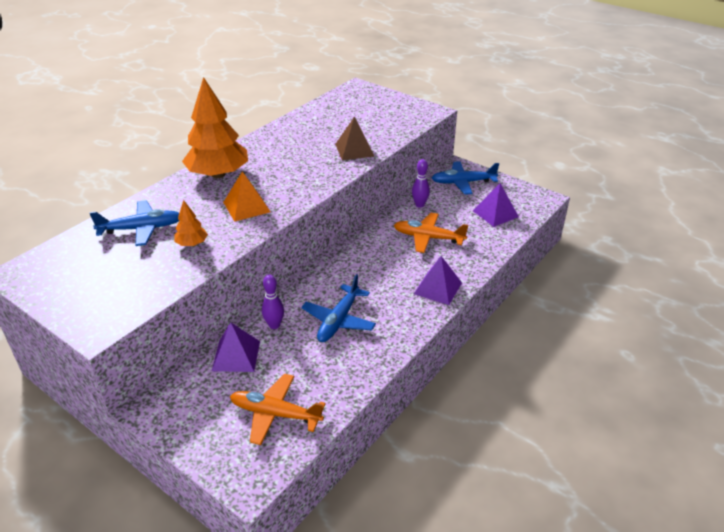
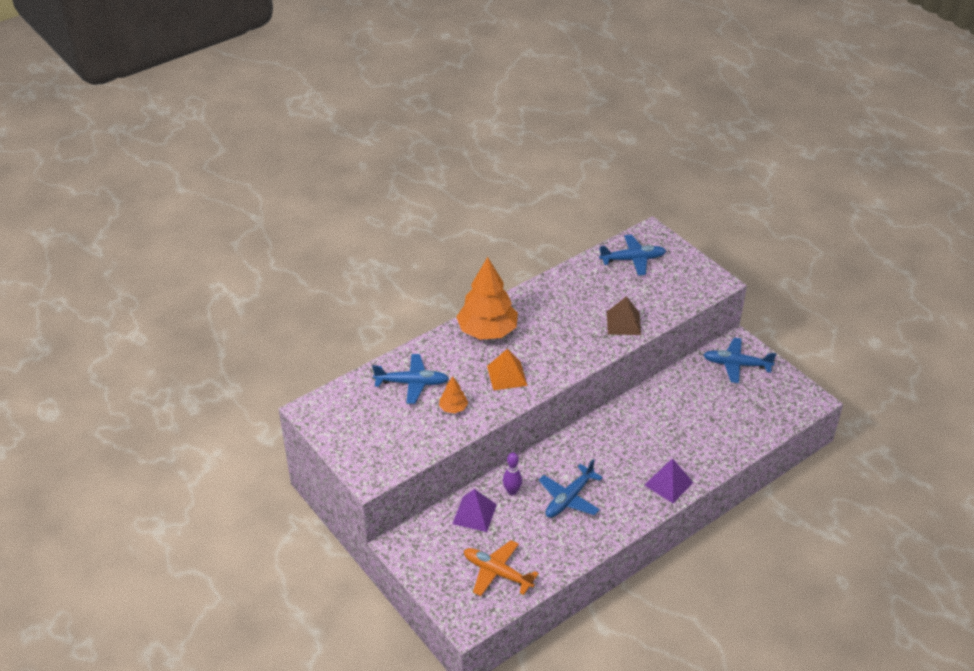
camera: 15 degrees right, 5 degrees up
orange plane [394,213,469,253] -> none
purple bowling pin [412,159,430,207] -> none
purple pyramid [473,183,519,227] -> none
none -> blue plane [599,234,666,276]

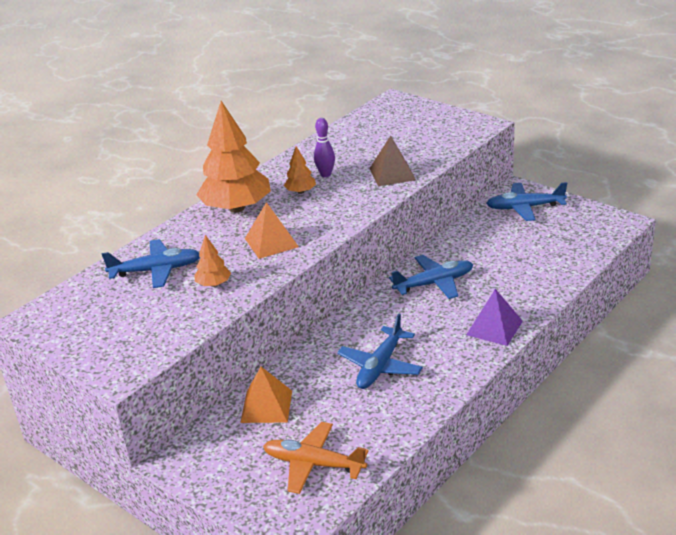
camera: 10 degrees left, 10 degrees down
purple pyramid [452,489,497,532] -> orange pyramid [240,367,292,423]
purple bowling pin [503,452,522,495] -> purple bowling pin moved to [314,118,335,177]
blue plane [599,234,666,276] -> blue plane moved to [389,255,473,299]
none -> orange tree [284,146,316,194]

